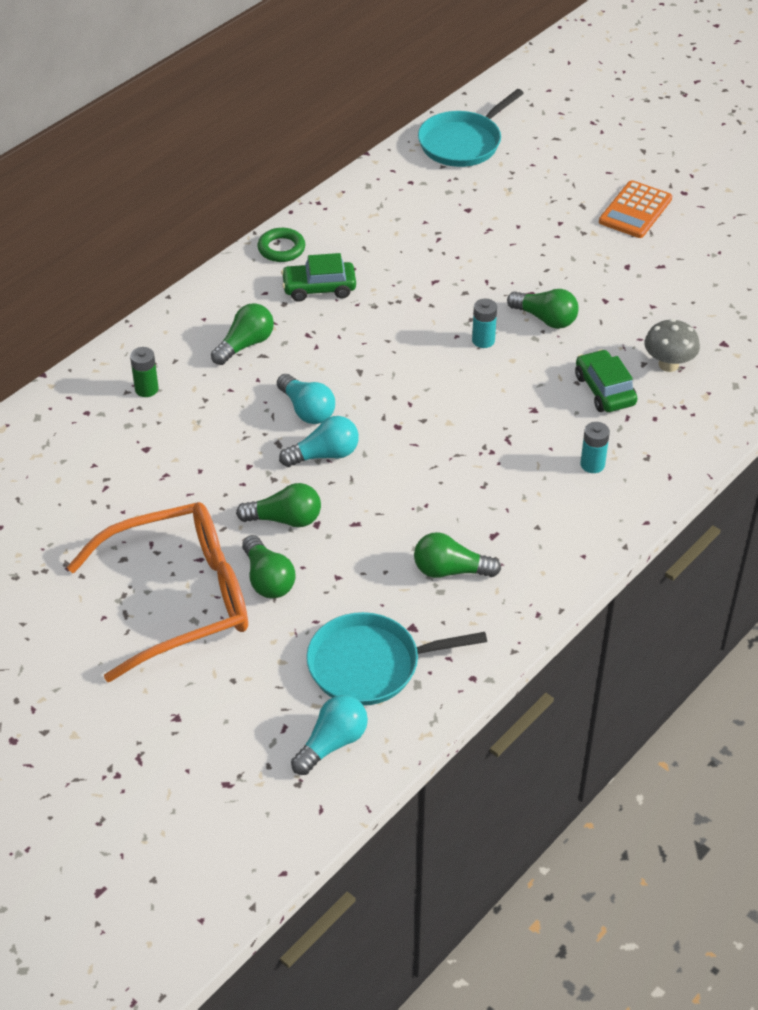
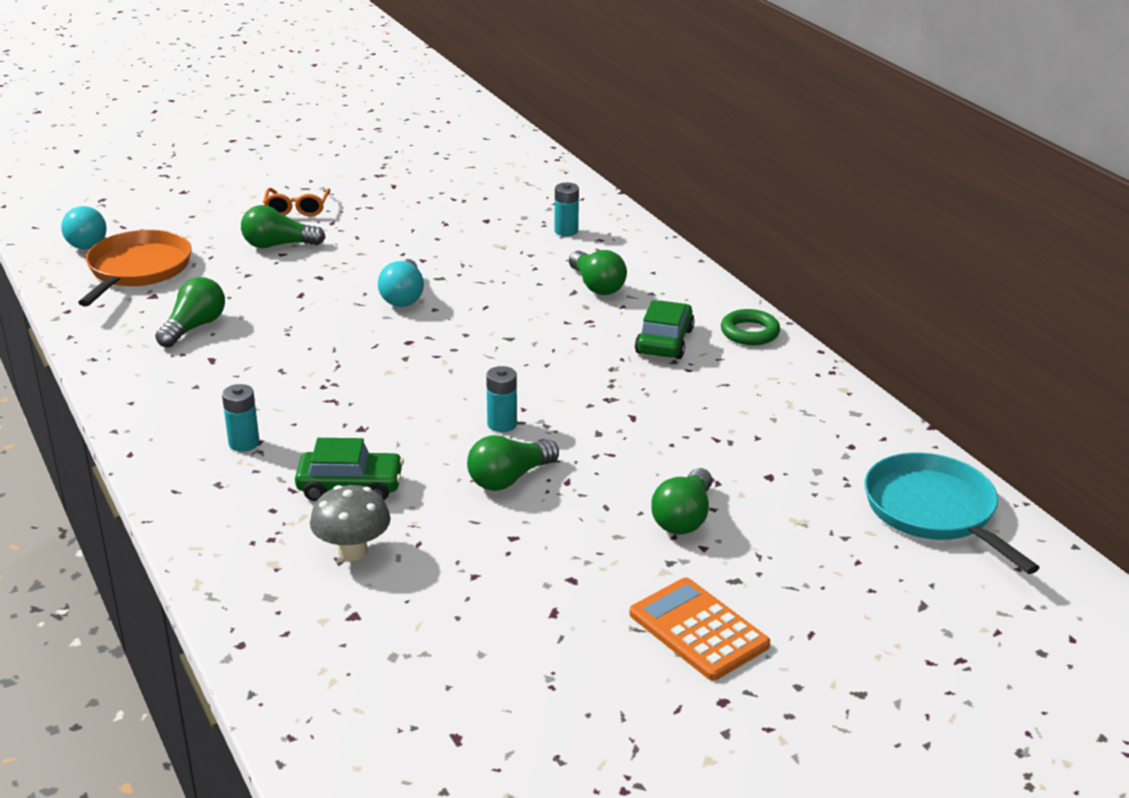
camera: 110 degrees right, 15 degrees down
orange glasses [67,502,248,682] -> orange glasses [263,188,330,217], size x0.42
green battery [130,347,159,397] -> turquoise battery [554,182,579,236]
green light bulb [236,483,321,527] -> green light bulb moved to [651,468,712,535]
turquoise light bulb [277,374,335,424] -> none
turquoise pan [306,612,487,706] -> orange pan [78,230,192,306]

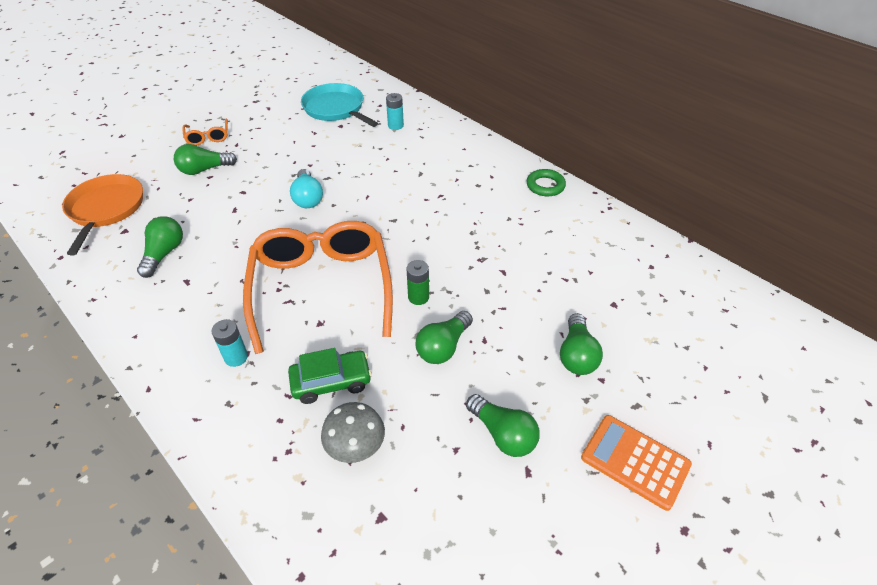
camera: 15 degrees left, 15 degrees up
turquoise light bulb [61,206,107,249] -> none
turquoise battery [486,366,517,432] -> green battery [407,260,429,305]
green light bulb [569,250,627,295] -> green light bulb moved to [466,394,540,457]
green car [635,300,695,359] -> none
turquoise pan [865,453,1040,574] -> turquoise pan moved to [301,83,378,127]
none -> orange glasses [243,221,393,354]

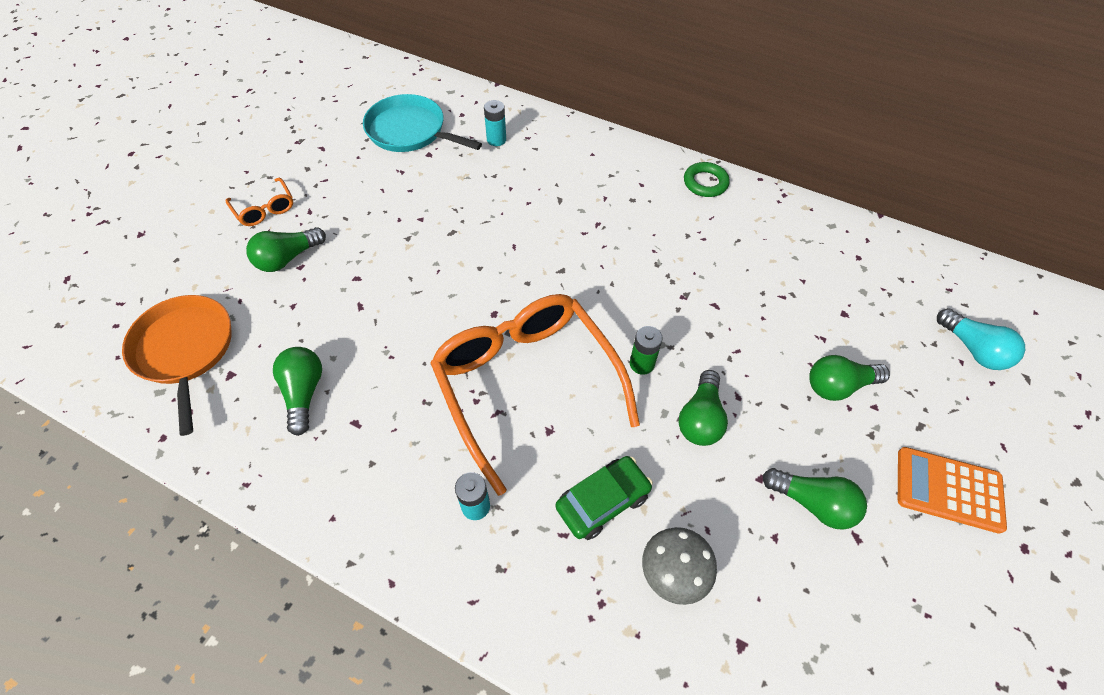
camera: 20 degrees left, 10 degrees up
turquoise light bulb [290,169,323,208] -> turquoise light bulb moved to [937,308,1025,370]
green light bulb [560,313,603,375] -> green light bulb turned 90 degrees clockwise [809,355,890,401]

